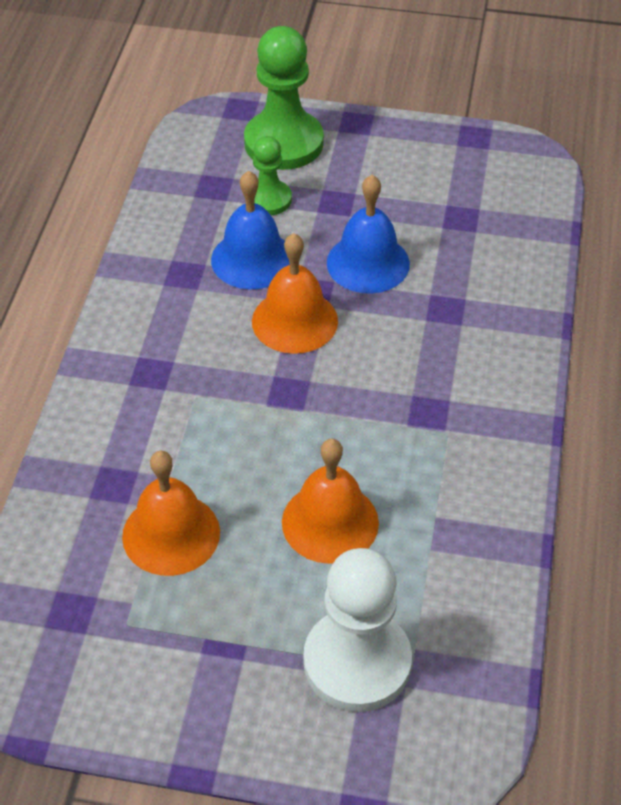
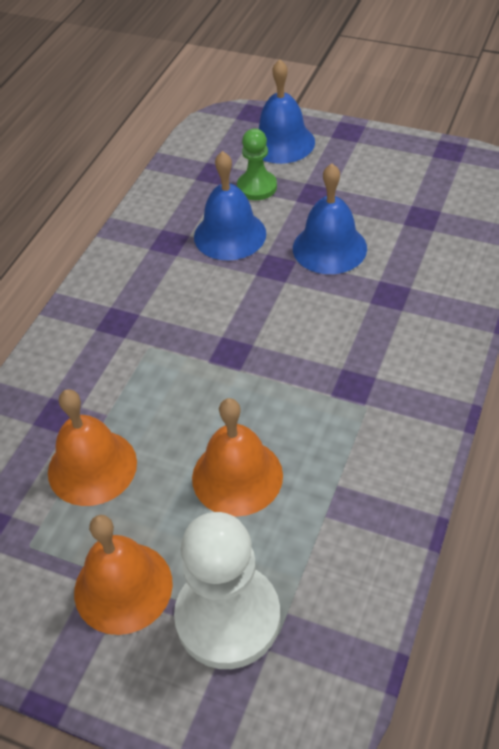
camera: 15 degrees right, 0 degrees up
green pawn [244,26,324,170] -> blue bell [258,59,315,164]
orange bell [252,233,338,354] -> orange bell moved to [74,515,173,635]

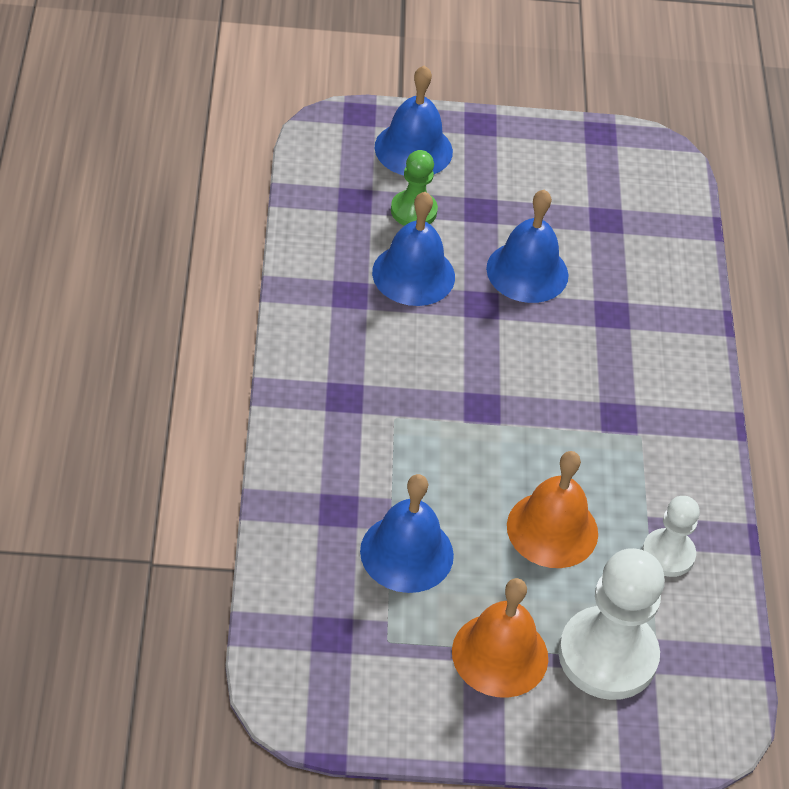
camera: 30 degrees left, 0 degrees up
orange bell [48,389,137,506] -> blue bell [360,474,454,593]
none -> white pawn [642,496,700,577]

